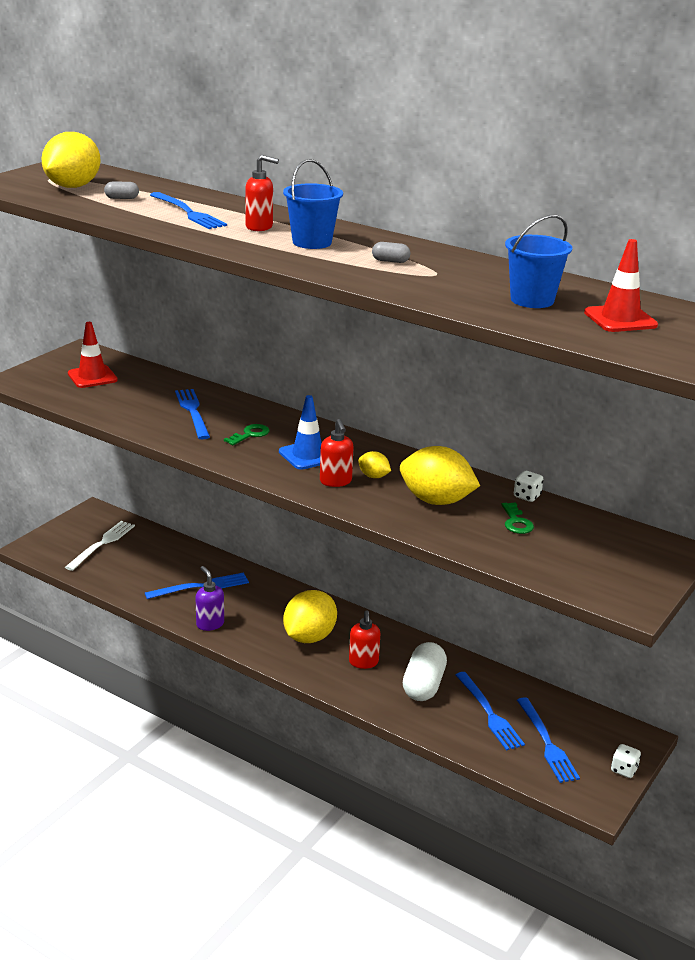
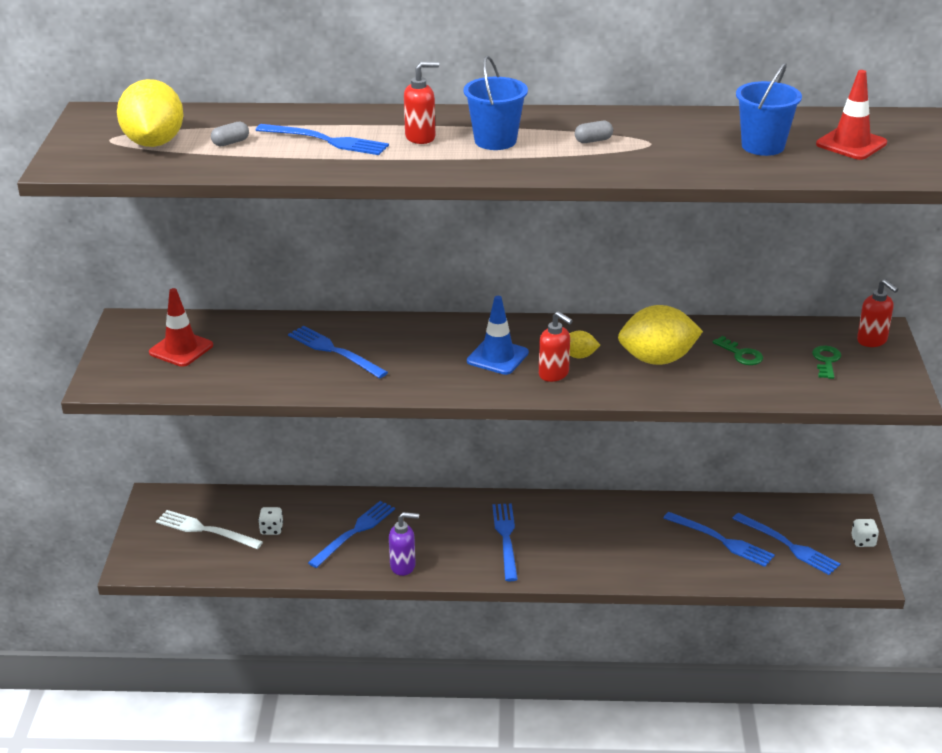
camera: 30 degrees left, 5 degrees up
white fork [65,521,135,571] -> white fork turned 60 degrees counterclockwise [156,510,263,549]
purple soap dispenser [196,566,224,631] -> purple soap dispenser turned 150 degrees clockwise [389,512,419,576]
green key [224,424,269,445] -> green key moved to [812,346,841,379]
yellow lemon [283,590,337,643] -> blue fork [492,503,518,581]
red soap dispenser [349,610,381,669] -> red soap dispenser moved to [857,279,898,347]
white capsule [403,642,447,701] -> none
white dice [514,471,543,502] -> white dice moved to [258,507,283,535]

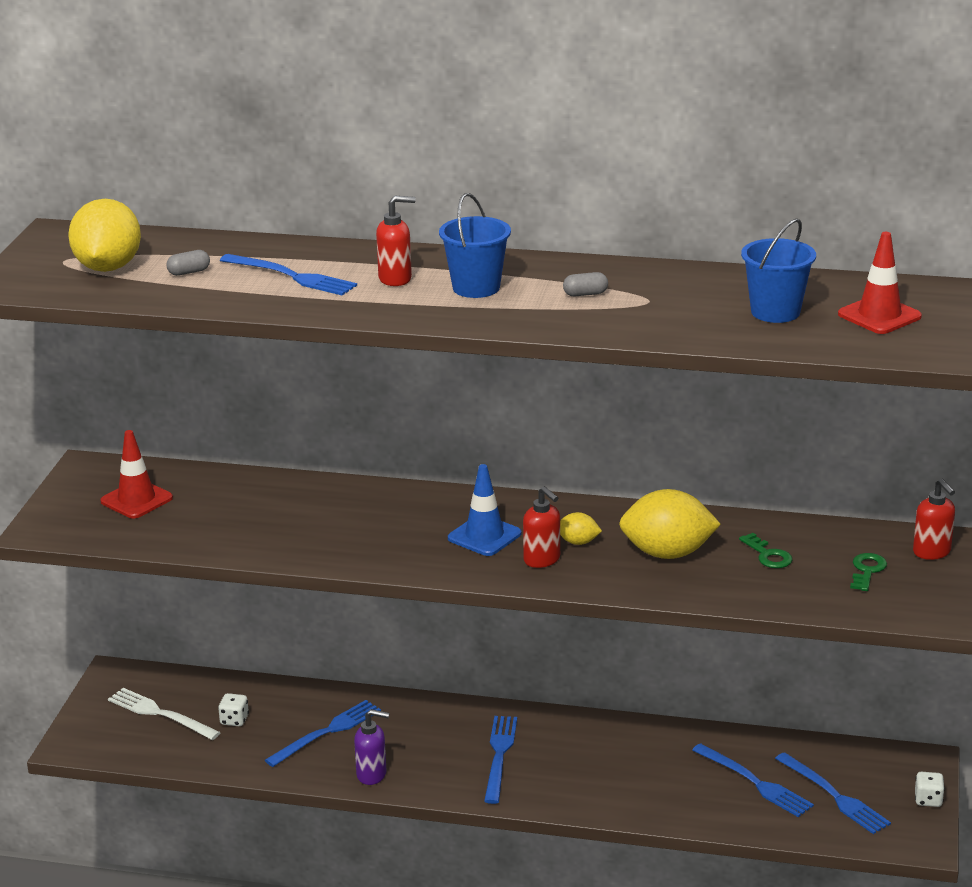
camera: 10 degrees right, 5 degrees down
blue fork [288,326,388,379] -> none

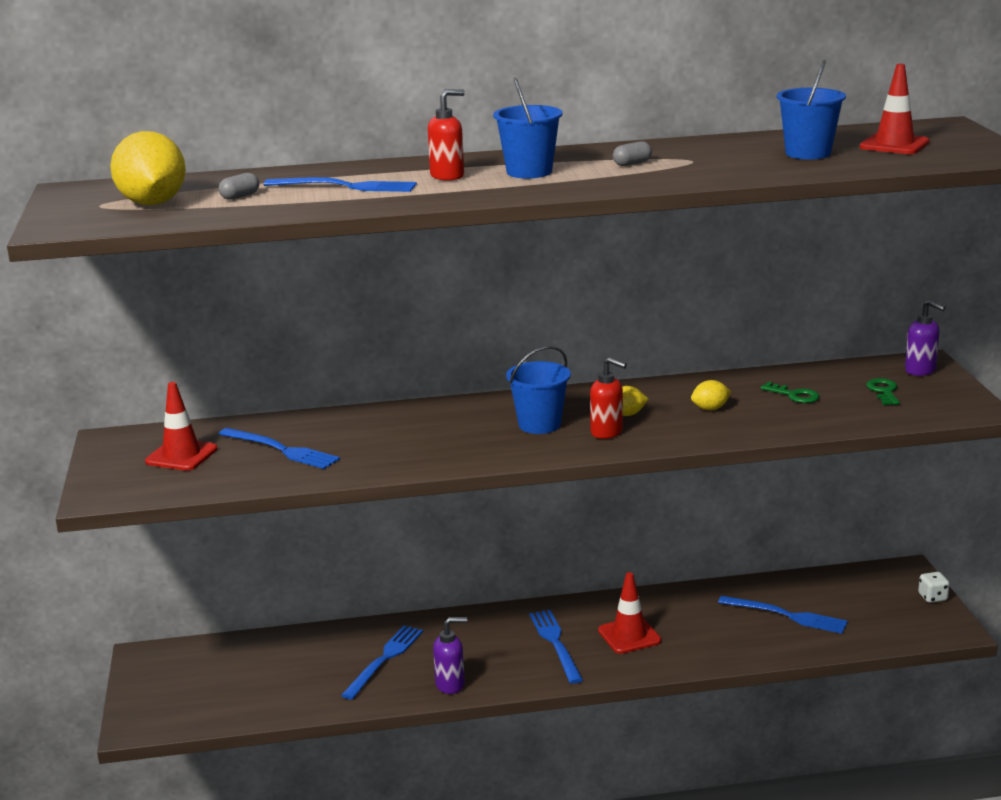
camera: 20 degrees left, 5 degrees down
white fork [108,688,221,740] -> none
white dice [218,693,249,726] -> none
blue traffic cone [448,464,521,556] -> blue bucket [506,346,571,434]
yellow lemon [619,489,721,559] -> yellow lemon [691,380,731,410], size x0.47
blue fork [775,752,891,834] -> blue fork moved to [219,428,340,469]
red soap dispenser [913,479,955,560] -> purple soap dispenser [905,300,946,376]
none -> red traffic cone [598,572,661,654]

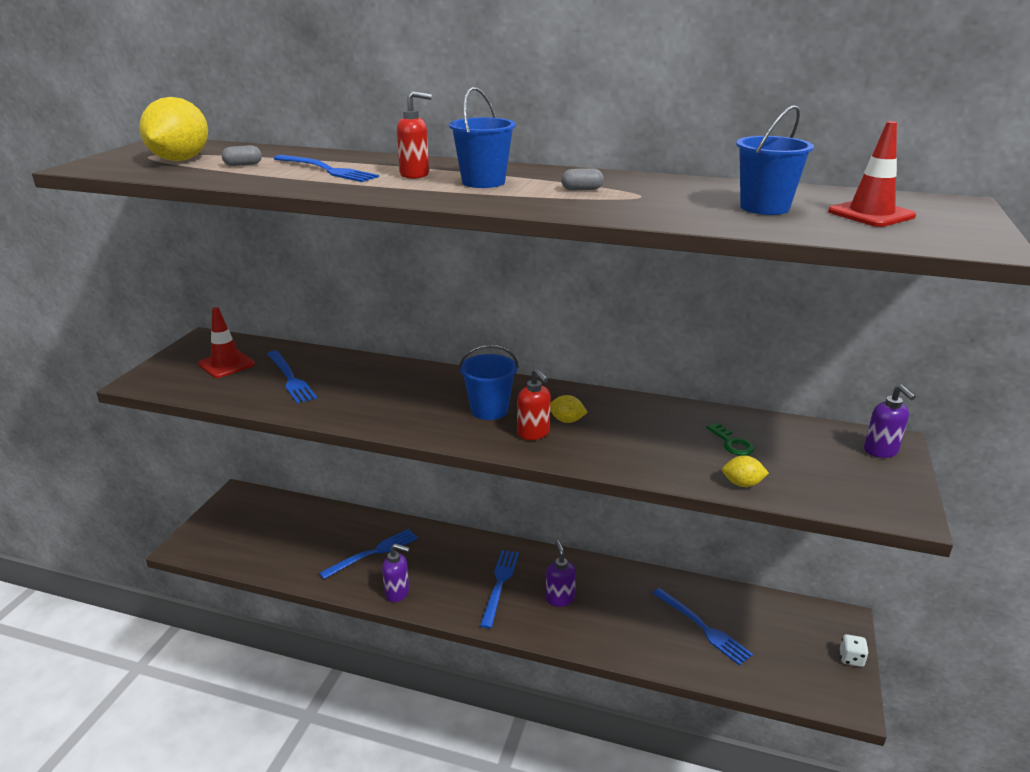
camera: 25 degrees right, 5 degrees up
red traffic cone [598,572,661,654] -> purple soap dispenser [546,540,576,607]
yellow lemon [691,380,731,410] -> yellow lemon moved to [722,455,769,487]
green key [866,378,900,405] -> none

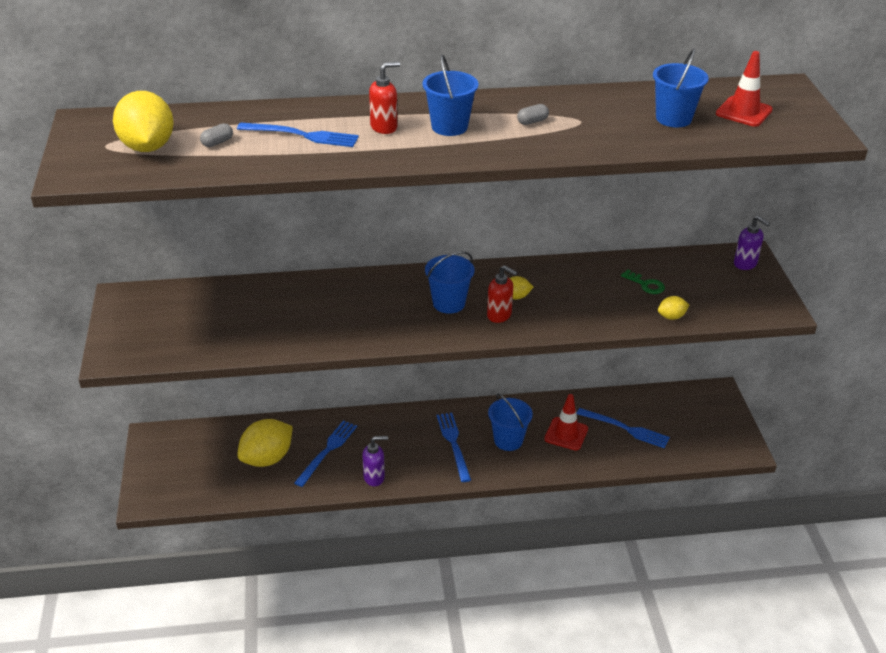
camera: 25 degrees left, 10 degrees up
red traffic cone [198,307,255,378] -> red traffic cone moved to [544,394,588,450]
blue fork [267,350,317,404] -> none
purple soap dispenser [546,540,576,607] -> blue bucket [488,394,533,451]
white dice [840,634,869,667] -> none
none -> yellow lemon [237,419,293,467]

